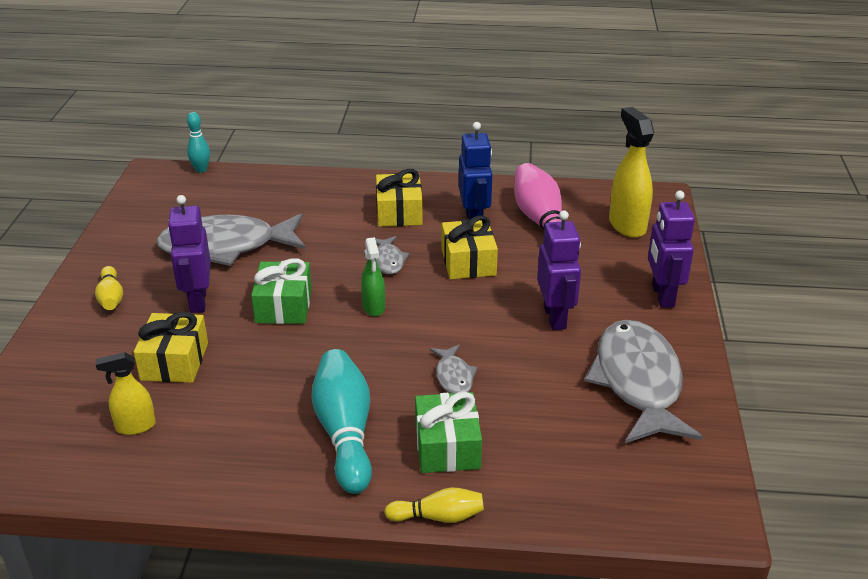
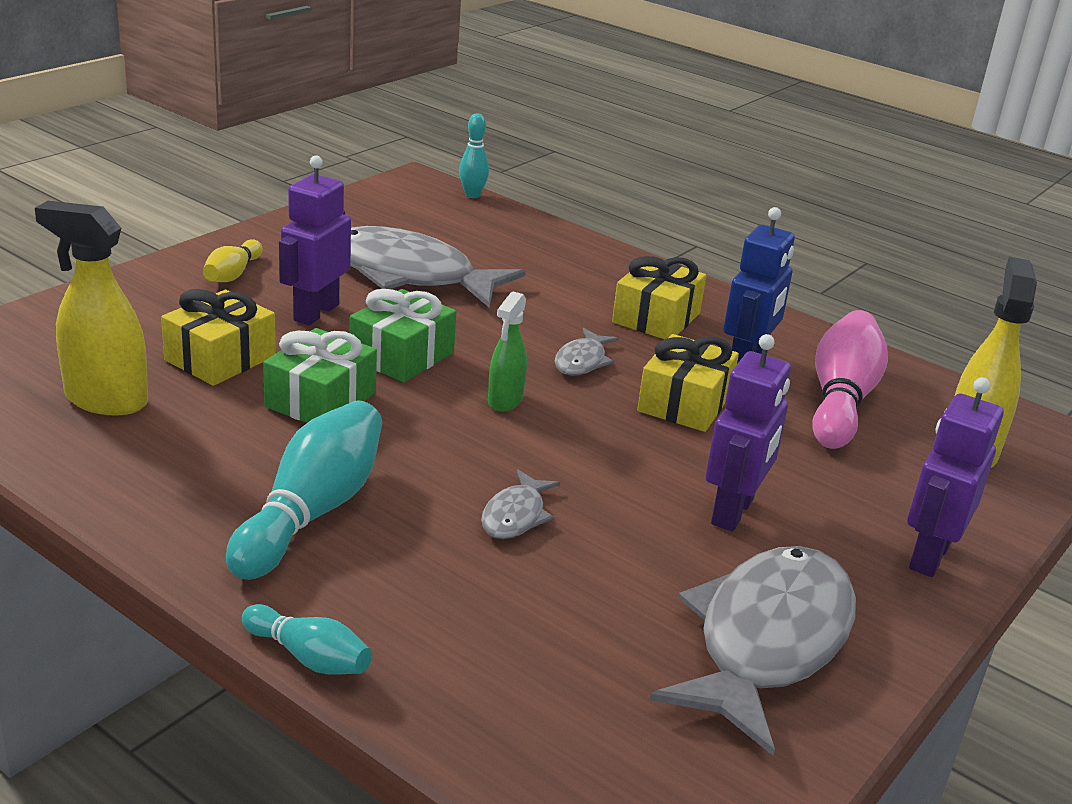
camera: 30 degrees right, 5 degrees down
yellow spray bottle [96,352,156,435] -> yellow spray bottle [35,201,148,416], size x1.68
yellow bowling pin [384,487,484,523] -> turquoise bowling pin [242,604,372,674]
green gift [415,392,482,473] -> green gift moved to [263,328,377,423]

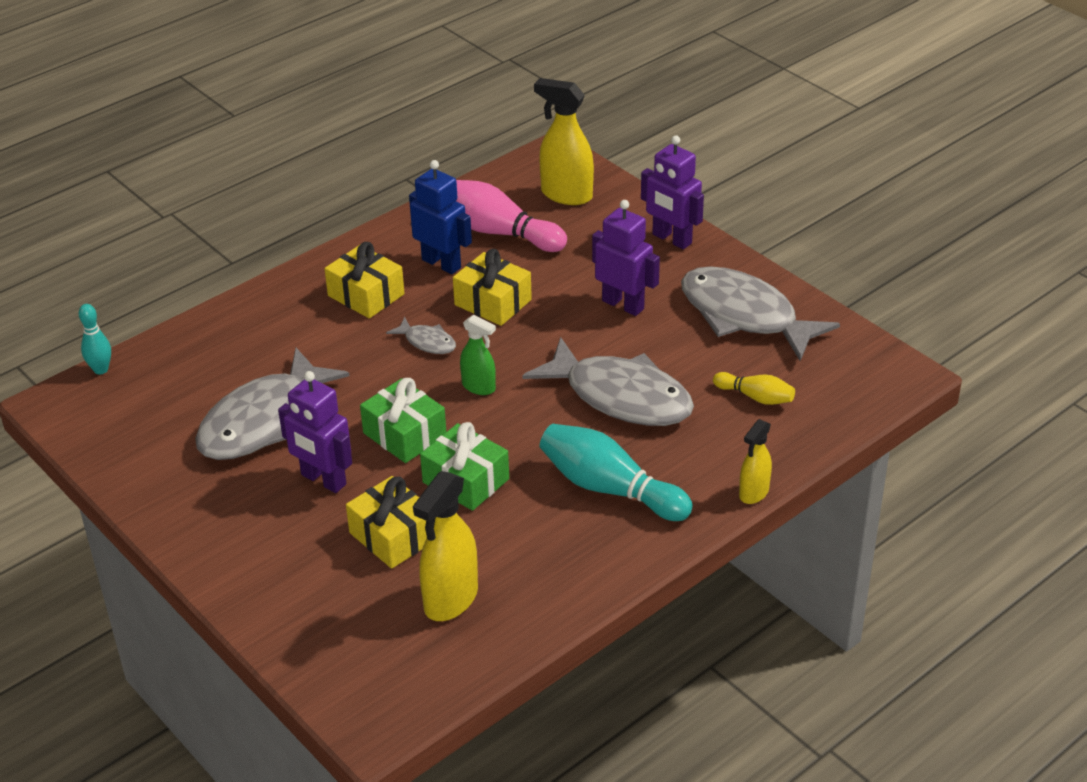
camera: 75 degrees left, 10 degrees up
yellow bowling pin [203,239,263,282] -> yellow bowling pin moved to [713,372,795,405]
turquoise bowling pin [242,604,372,674] -> yellow spray bottle [739,419,772,504]
grey fish [481,470,560,539] -> grey fish [522,337,694,426], size x2.26

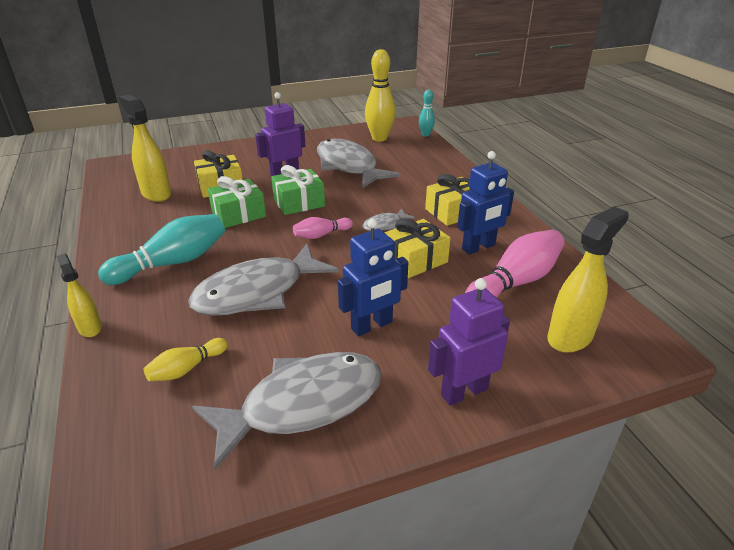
camera: 110 degrees right, 5 degrees down
green spray bottle [460,315,496,395] -> pink bowling pin [293,217,353,239]
purple robot [592,200,660,316] -> blue robot [338,218,409,336]
none -> yellow bowling pin [365,49,395,142]

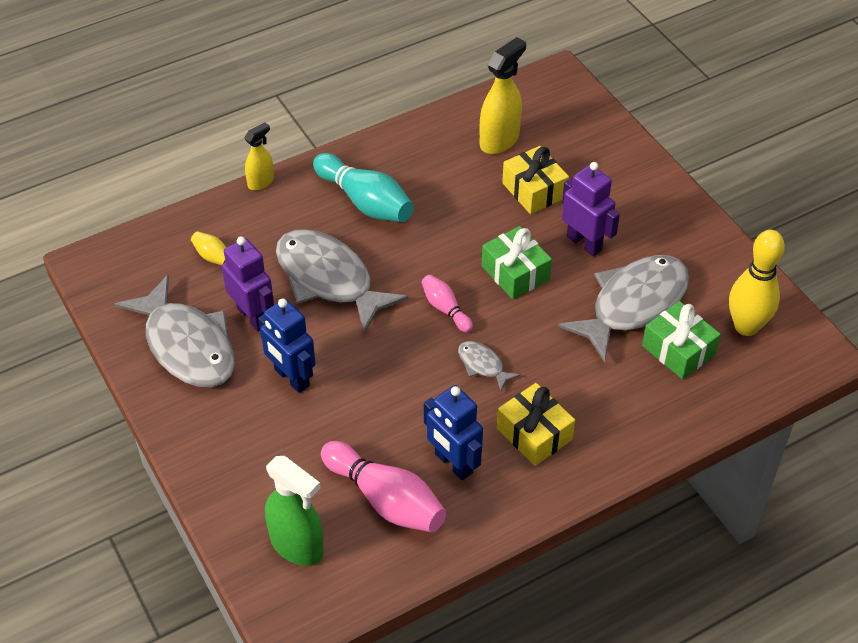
camera: 80 degrees right, 15 degrees up
green gift [208,176,266,228] -> green gift moved to [642,301,721,379]
yellow gift [384,219,451,278] -> none
turquoise bowling pin [419,90,435,137] -> none
purple robot [428,278,510,406] -> purple robot moved to [222,236,274,332]
yellow spray bottle [548,206,629,353] -> green spray bottle [265,456,324,566]

